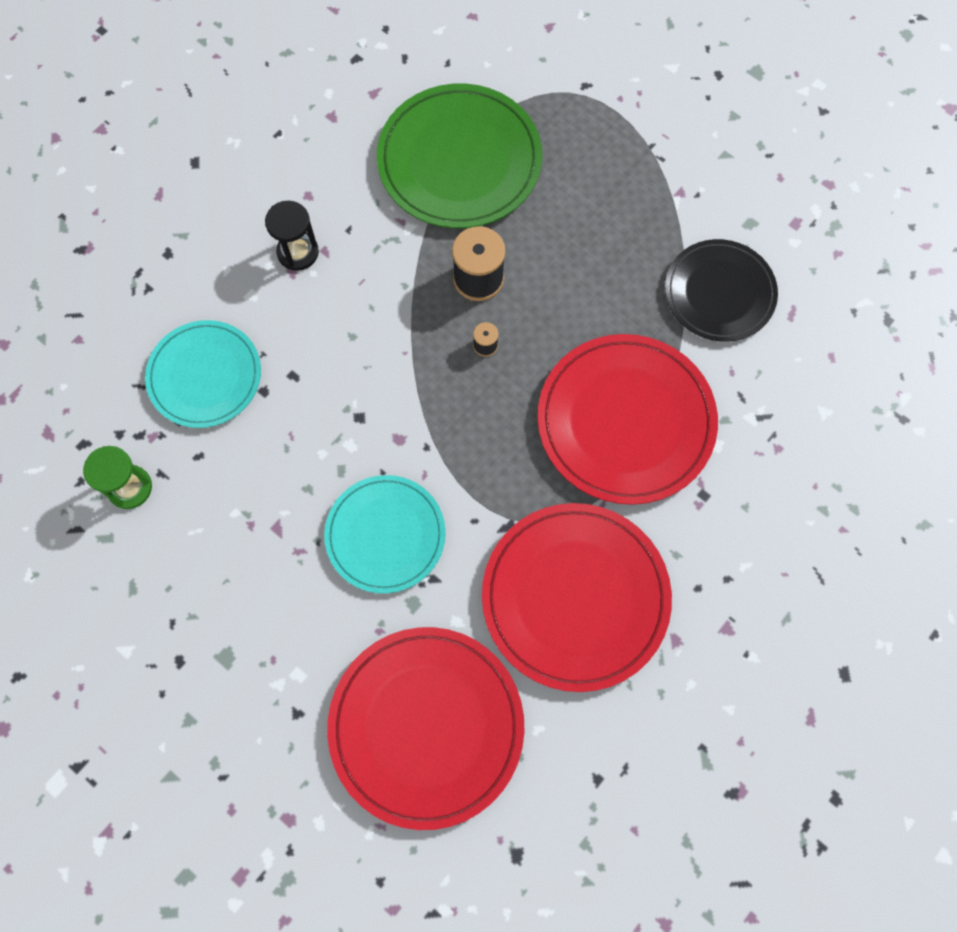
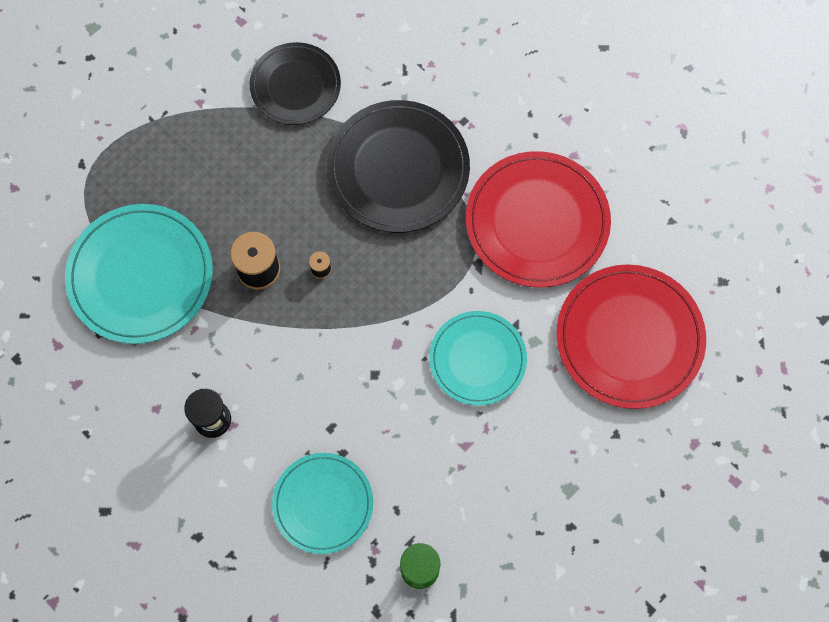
camera: 85 degrees left, 0 degrees up
green plate [377,83,542,228] -> turquoise plate [65,204,213,344]
red plate [537,334,718,505] -> black plate [327,100,470,233]

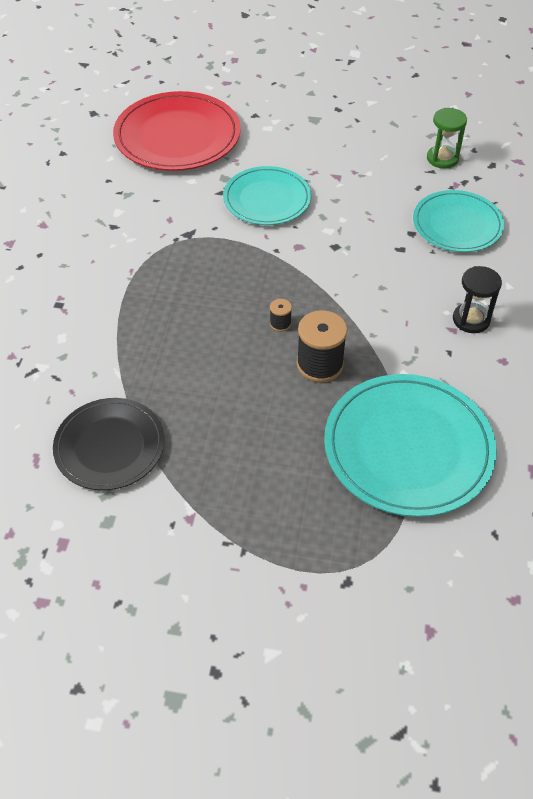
camera: 125 degrees left, 20 degrees down
black plate [327,100,470,233] -> none
red plate [466,151,611,287] -> none

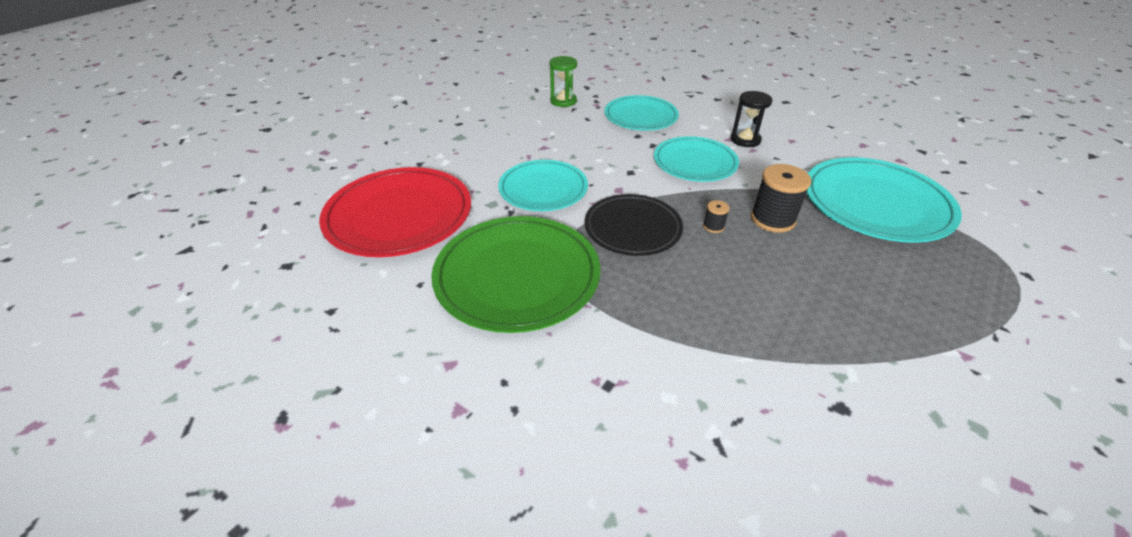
camera: 65 degrees left, 10 degrees down
black plate [53,398,165,490] -> black plate moved to [584,194,683,256]
none -> green plate [431,216,600,333]
none -> turquoise plate [654,136,739,182]

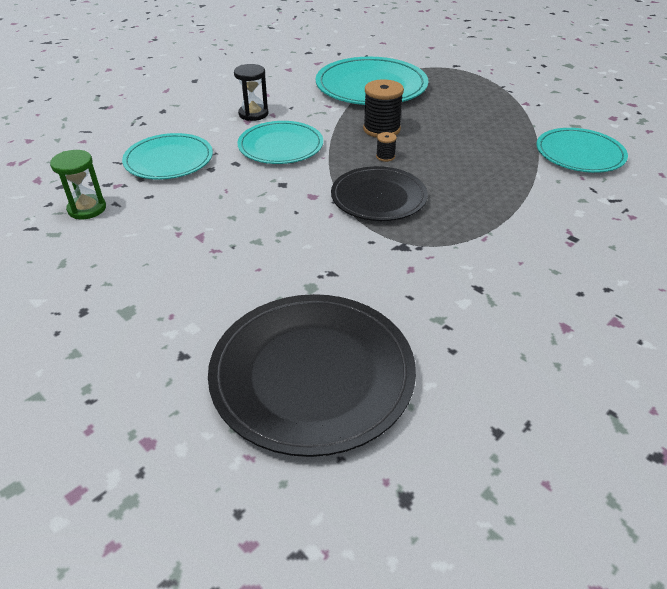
camera: 80 degrees left, 0 degrees up
red plate [319,167,471,257] -> black plate [208,294,416,457]
green plate [431,216,600,333] -> none
turquoise plate [498,160,588,211] -> turquoise plate moved to [536,128,628,173]

